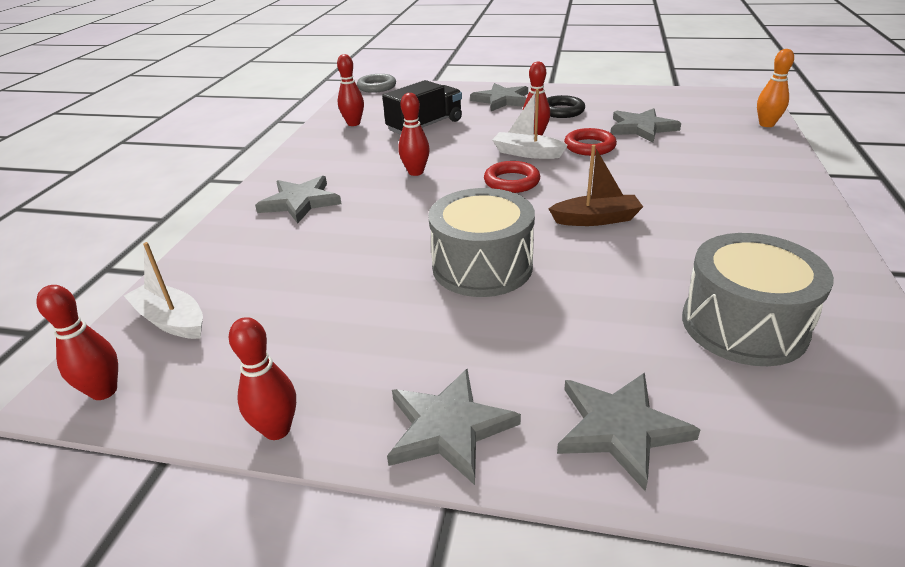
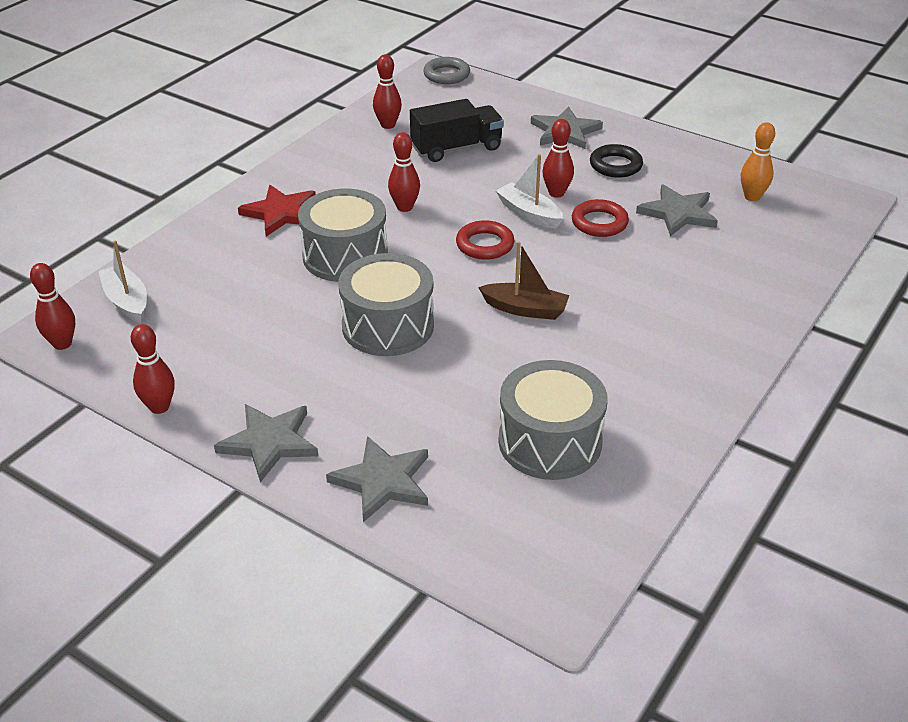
camera: 20 degrees right, 5 degrees up
grey star [255,176,341,224] -> red star [238,185,316,236]
orange bowling pin [757,49,794,127] -> orange bowling pin moved to [741,122,775,201]
none -> grey drum [298,189,388,282]

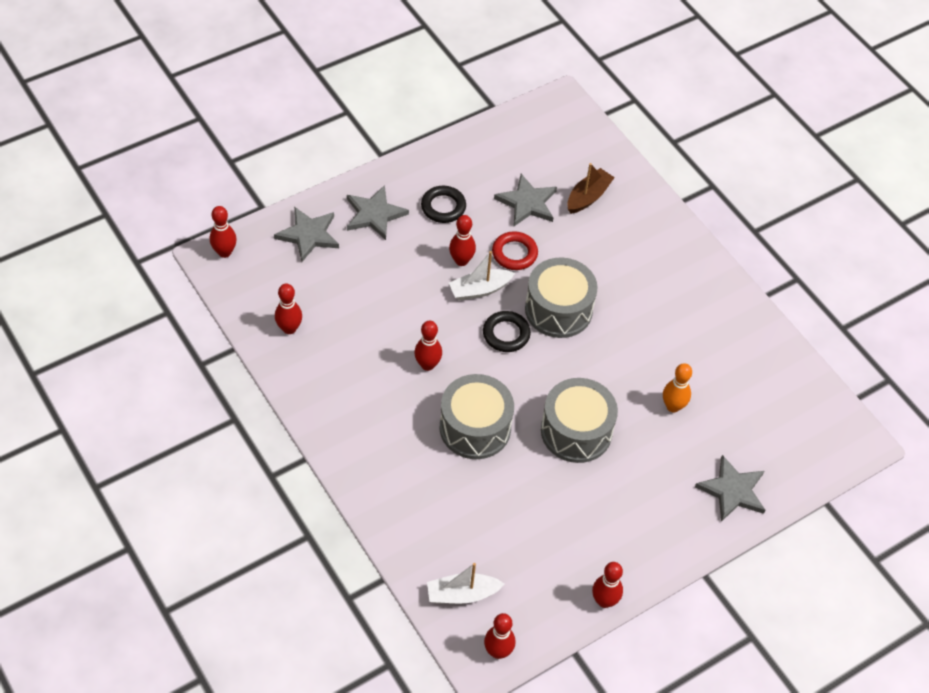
camera: 70 degrees left, 15 degrees up
grey star [214,404,318,483] -> grey star moved to [274,207,339,262]
red star [238,185,316,236] -> none
black truck [410,99,504,162] -> none
grey ring [423,57,470,84] -> red bowling pin [210,206,237,258]
red ring [456,220,515,260] -> black ring [483,311,531,352]
brown boat [478,241,569,320] -> brown boat moved to [567,163,615,214]
grey drum [498,360,608,480] -> grey drum moved to [525,258,598,338]
orange bowling pin [741,122,775,201] -> orange bowling pin moved to [663,363,692,413]

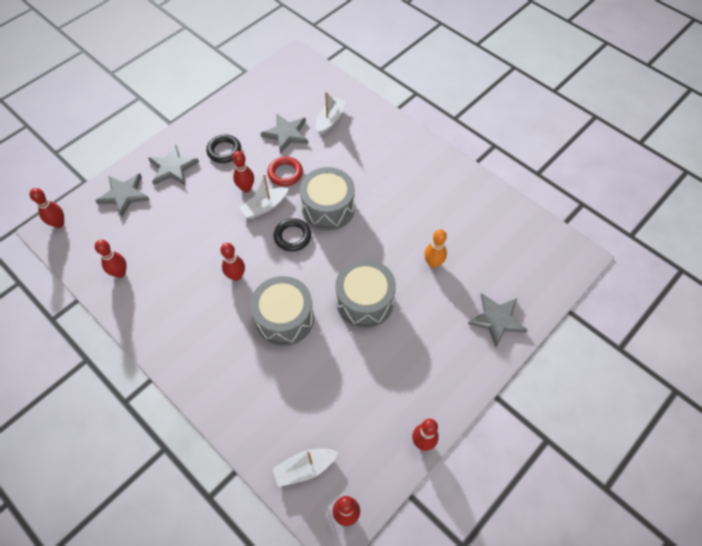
camera: 10 degrees left, 5 degrees up
brown boat [567,163,615,214] -> white boat [316,92,346,135]

